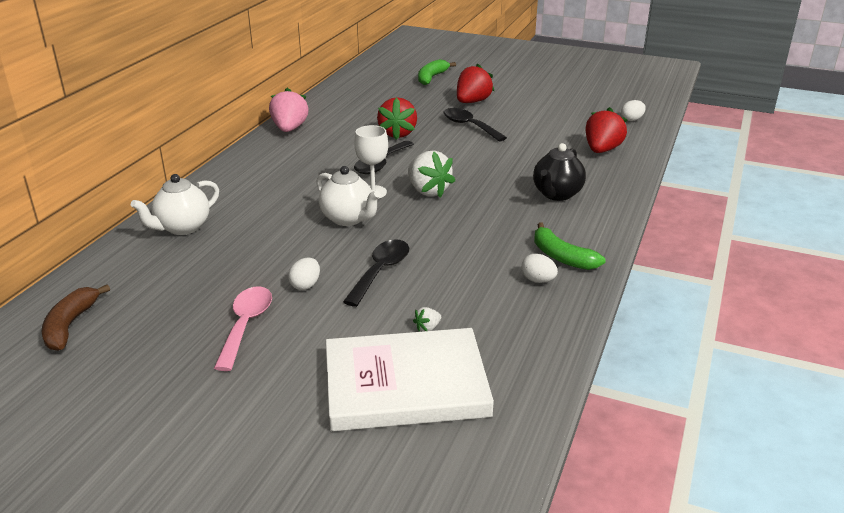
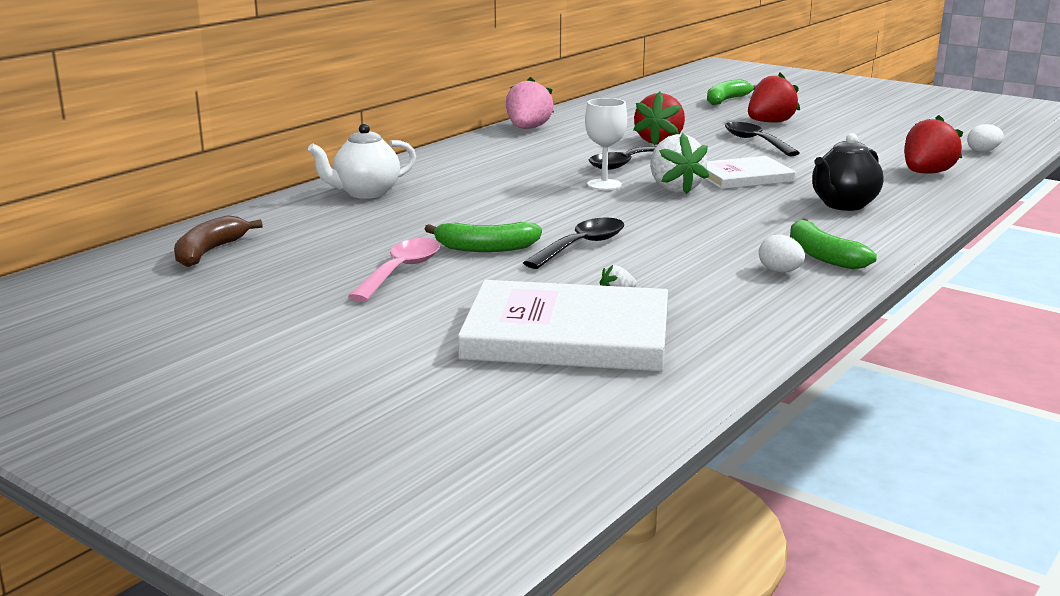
camera: 15 degrees right, 10 degrees down
white egg [288,257,320,290] -> green banana [425,222,542,252]
white teapot [316,166,380,226] -> none
none -> white book [705,156,796,189]

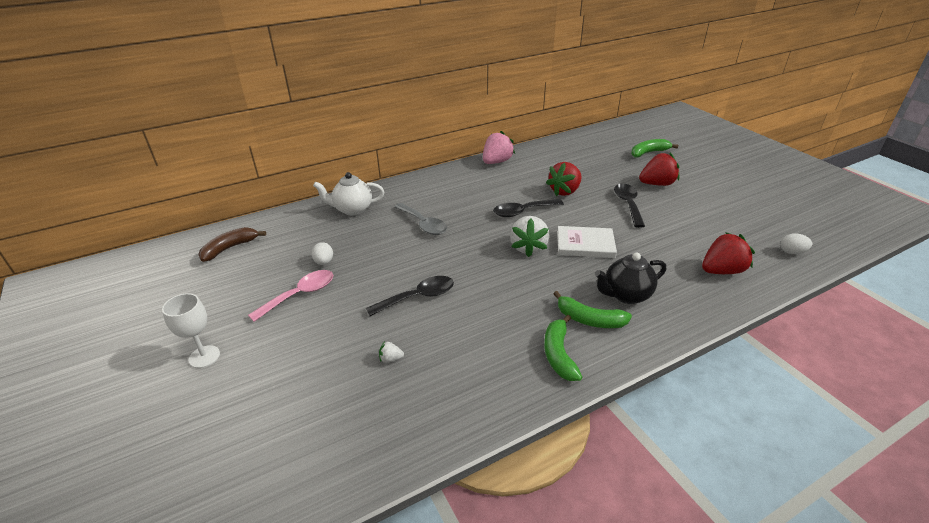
camera: 25 degrees right, 15 degrees up
green banana [425,222,542,252] -> green banana moved to [554,291,632,328]
white book [458,280,668,372] -> none
white goblet [585,98,627,190] -> white goblet moved to [162,293,220,368]
white egg [759,235,805,272] -> white egg moved to [312,242,333,265]
none -> grey spoon [394,203,447,235]

